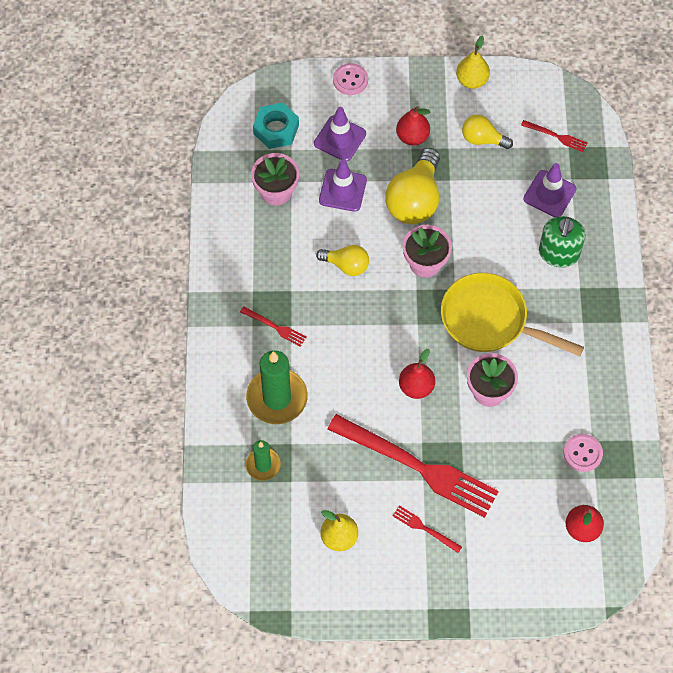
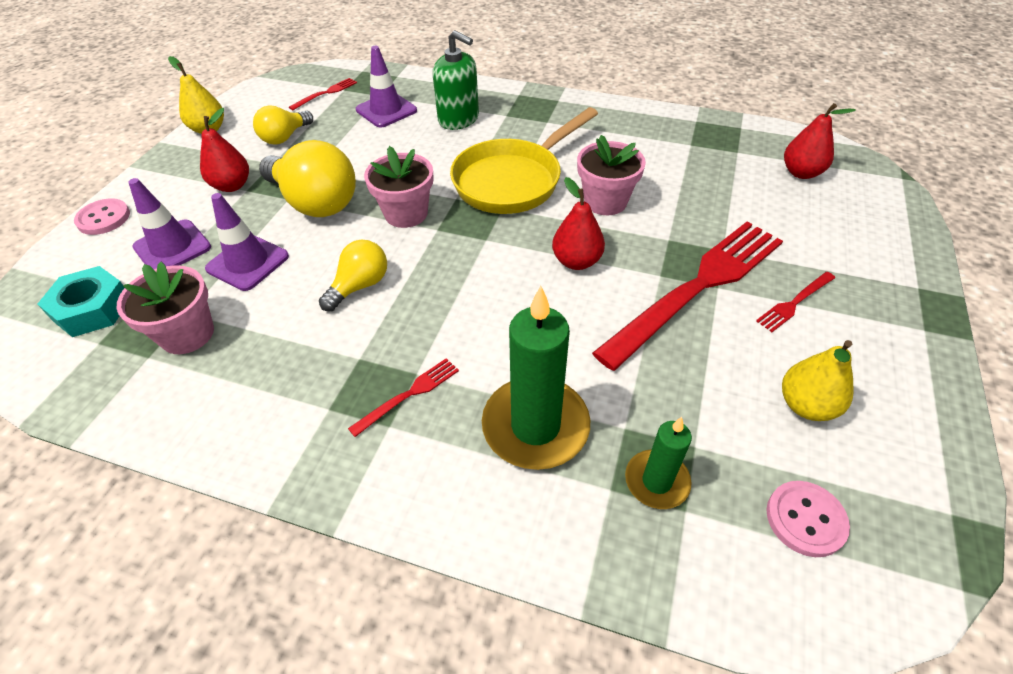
camera: 70 degrees left, 15 degrees down
pink button [563,434,603,472] -> pink button moved to [767,481,850,557]

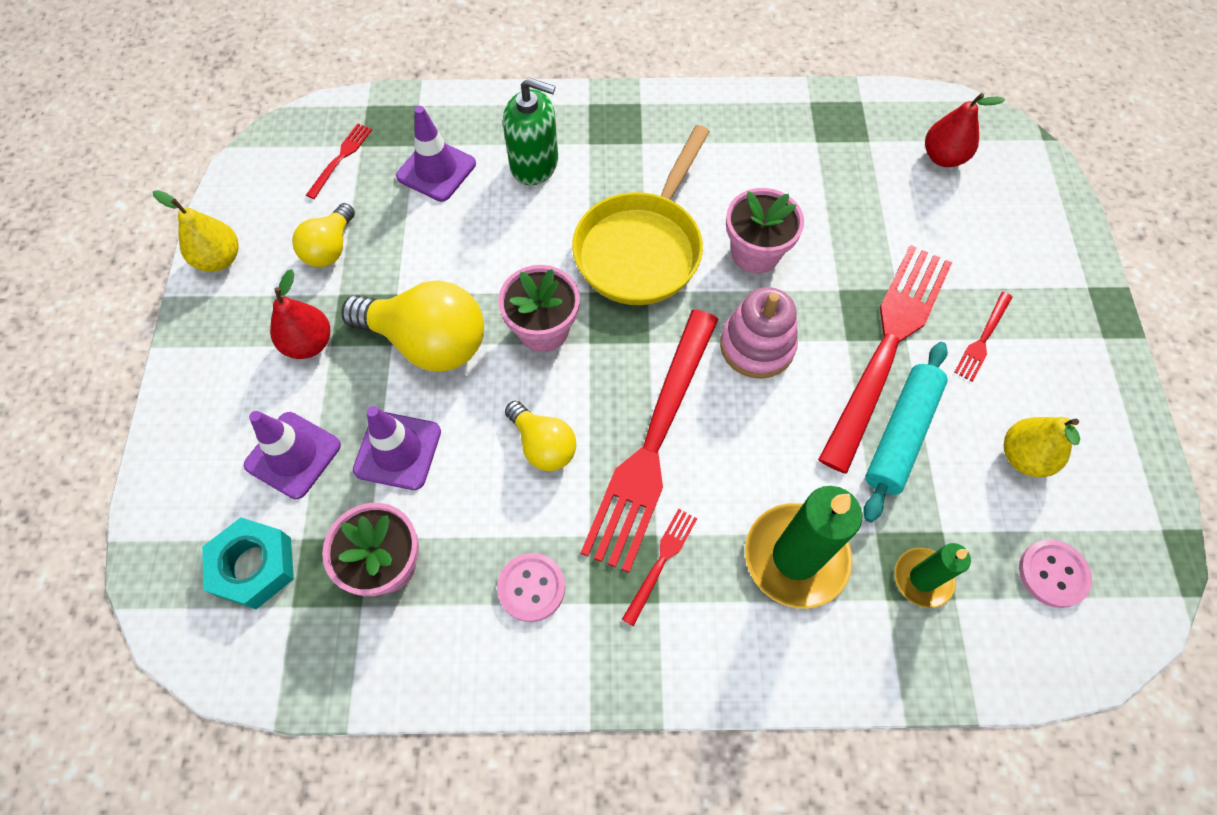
camera: 20 degrees left, 15 degrees up
pink button [74,198,130,235] -> pink button moved to [497,553,565,622]
yellow light bulb [319,240,387,311] -> yellow light bulb turned 120 degrees clockwise [505,401,576,471]
red pear [552,177,605,270] -> pink stacking toy [720,287,798,379]
none -> red fork [581,309,718,573]
none -> turquoise rolling pin [863,342,948,522]

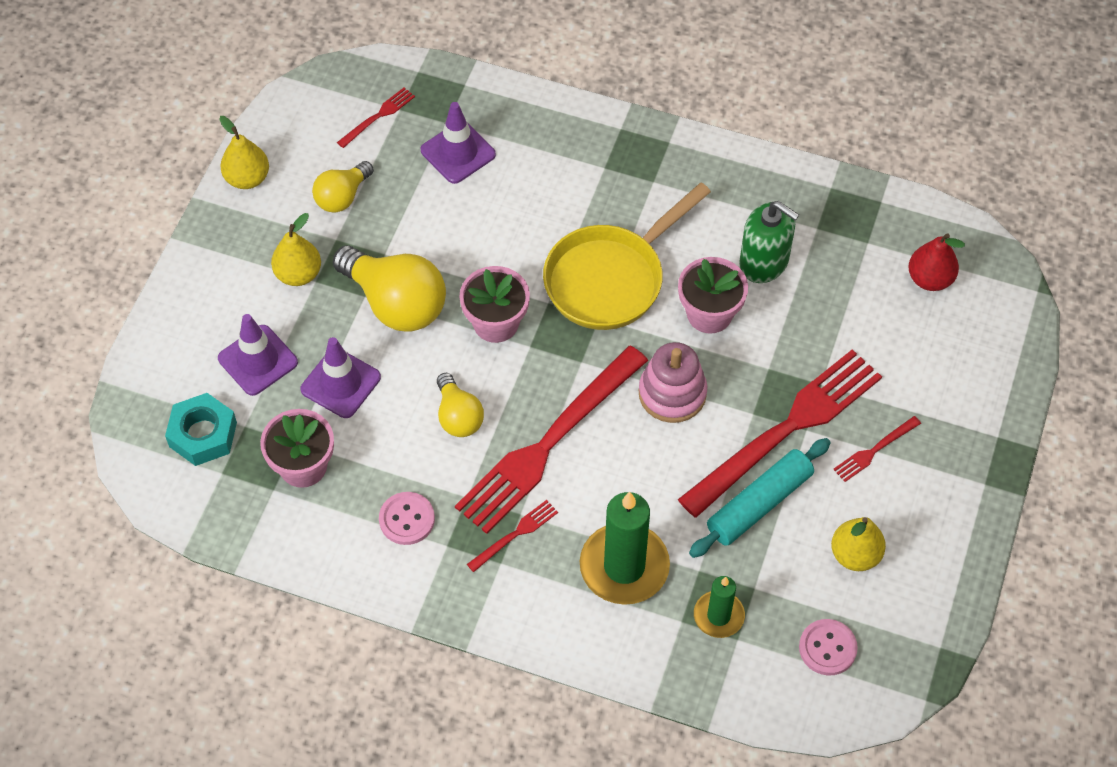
camera: 20 degrees right, 5 degrees down
red pear [270,269,330,359] -> yellow pear [271,213,321,286]
green soap dispenser [503,78,558,185] -> green soap dispenser moved to [739,201,799,283]

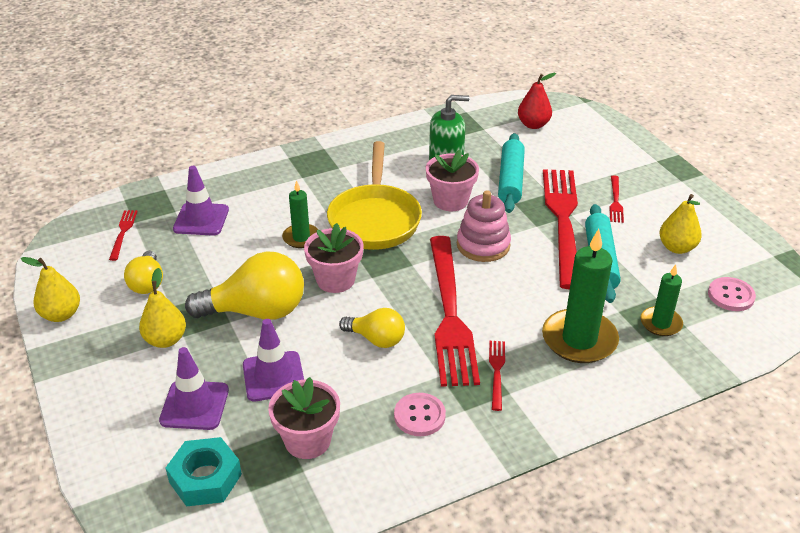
camera: 45 degrees left, 20 degrees down
none -> green candle [282,180,319,248]
none -> turquoise rolling pin [498,133,525,213]

